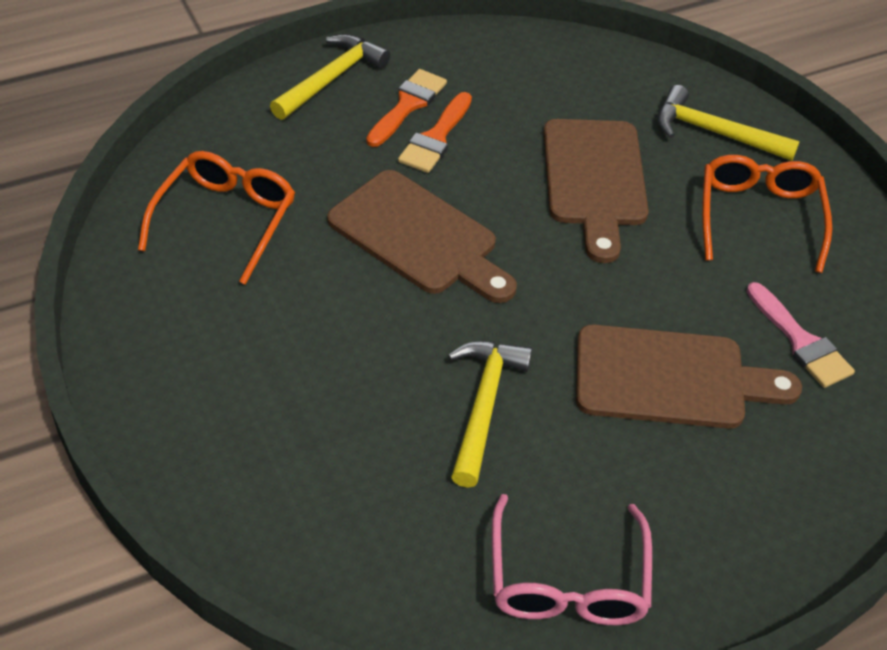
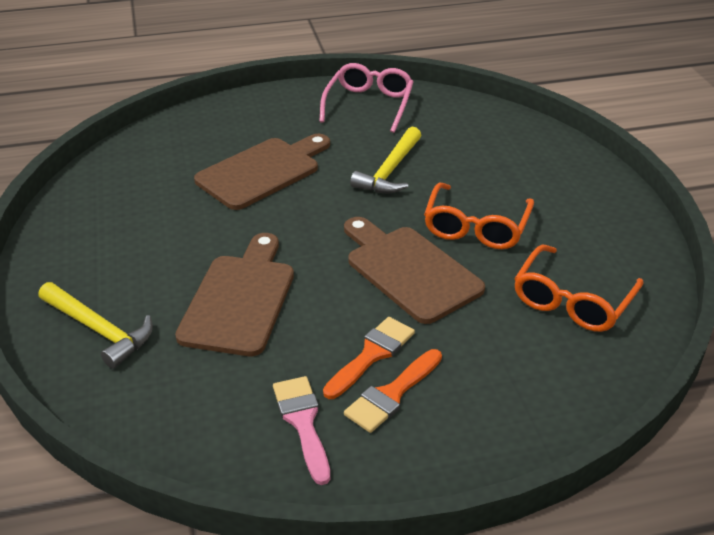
camera: 165 degrees left, 10 degrees down
yellow hammer [270,34,390,120] -> none
brown cutting board [576,325,802,428] -> brown cutting board turned 120 degrees clockwise [194,134,330,210]
orange glasses [702,155,832,273] -> orange glasses moved to [424,183,534,249]
pink brush [746,282,855,388] -> pink brush moved to [273,376,330,485]

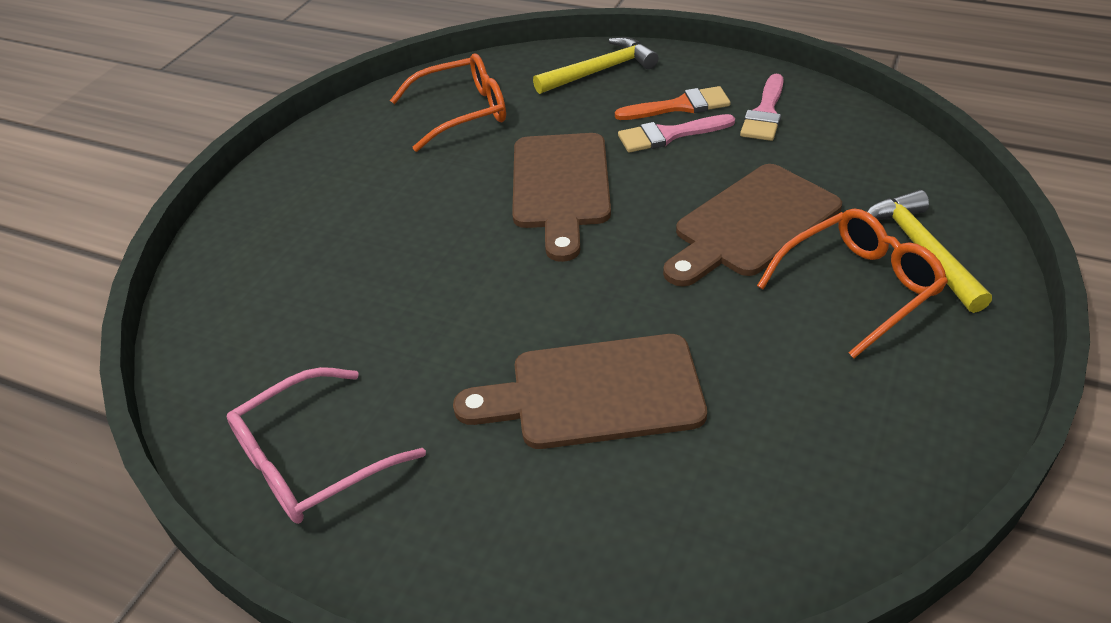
camera: 140 degrees left, 5 degrees up
orange brush [323,317,415,399] -> pink brush [618,114,735,153]
yellow hammer [350,127,421,193] -> yellow hammer moved to [533,37,659,94]
orange glasses [424,183,534,249] -> orange glasses moved to [757,208,948,358]

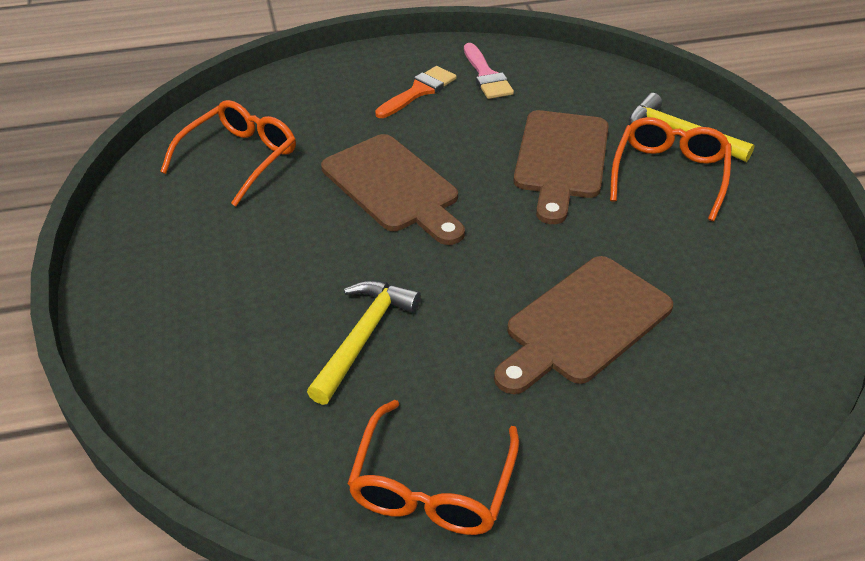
camera: 40 degrees left, 0 degrees up
pink glasses [227,367,426,524] -> orange glasses [347,400,519,535]
yellow hammer [533,37,659,94] -> yellow hammer moved to [307,280,421,405]
pink brush [618,114,735,153] -> none

